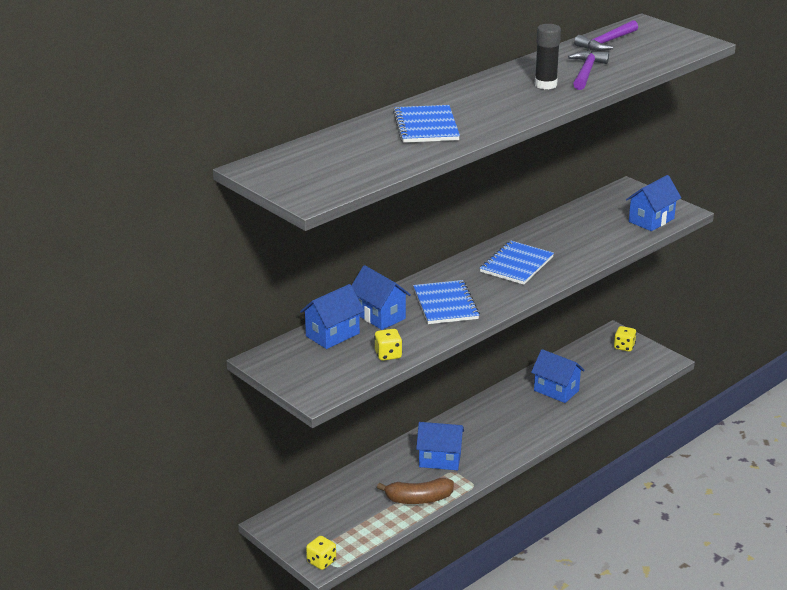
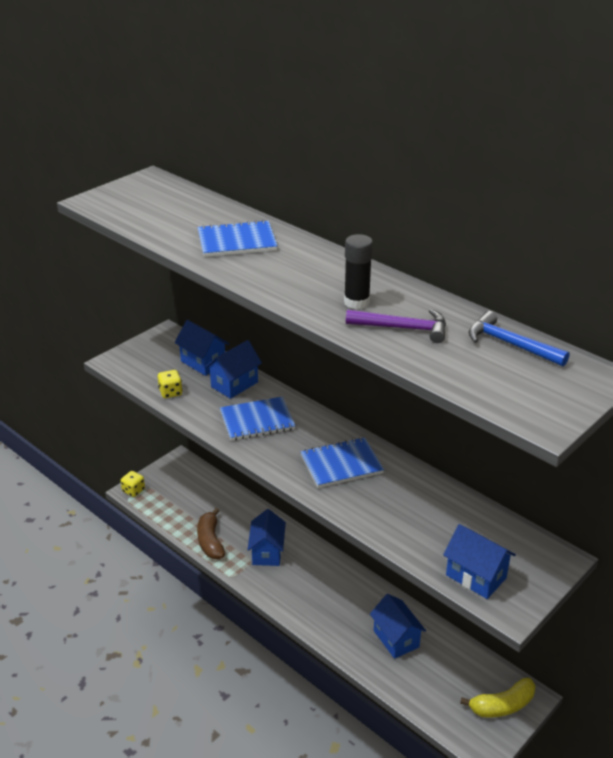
camera: 85 degrees right, 5 degrees up
blue notebook [480,240,554,285] -> blue notebook turned 45 degrees counterclockwise [301,437,384,488]
blue house [531,349,585,403] -> blue house turned 60 degrees counterclockwise [370,594,426,659]
purple hammer [574,20,638,51] -> blue hammer [468,311,569,367]
yellow dice [614,326,637,352] -> yellow banana [460,678,536,718]

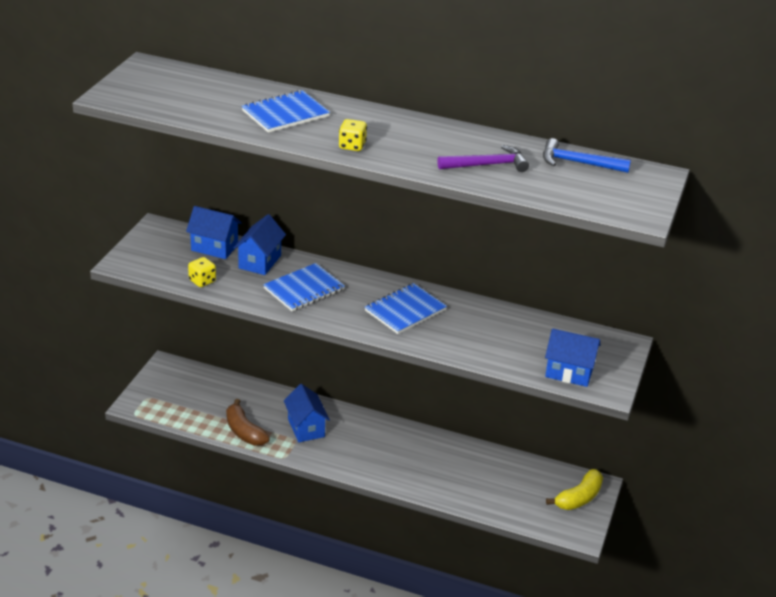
camera: 25 degrees left, 0 degrees up
yellow dice [121,471,145,497] -> yellow dice moved to [339,119,367,151]
black glue stick [344,234,373,309] -> none
blue house [370,594,426,659] -> none

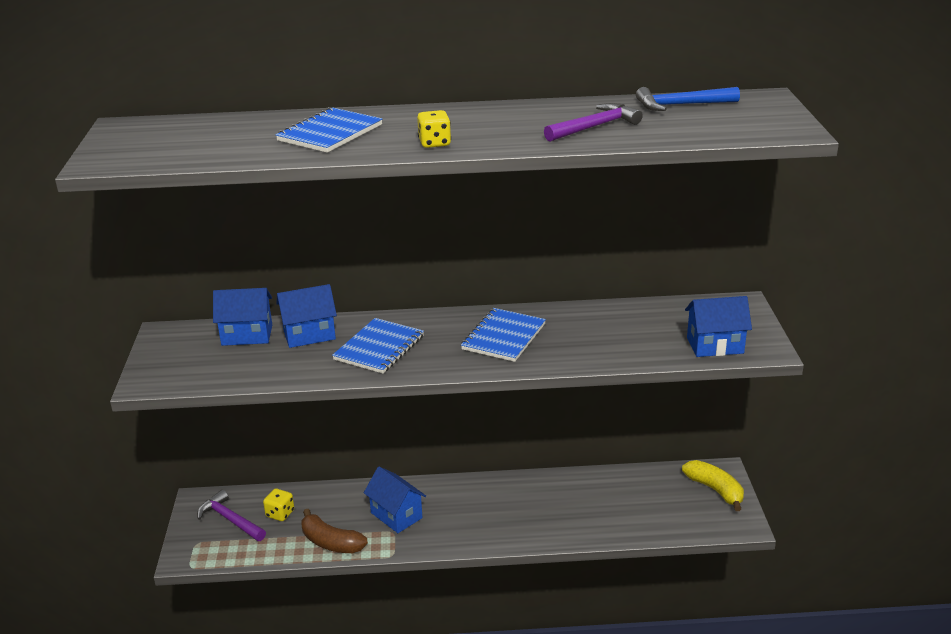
camera: 20 degrees left, 5 degrees down
yellow dice [188,257,216,287] -> yellow dice moved to [263,488,294,521]
blue house [233,214,286,275] -> blue house turned 75 degrees clockwise [277,284,337,348]
yellow banana [546,469,603,510] -> yellow banana turned 60 degrees counterclockwise [682,460,744,511]
none -> purple hammer [197,490,266,541]

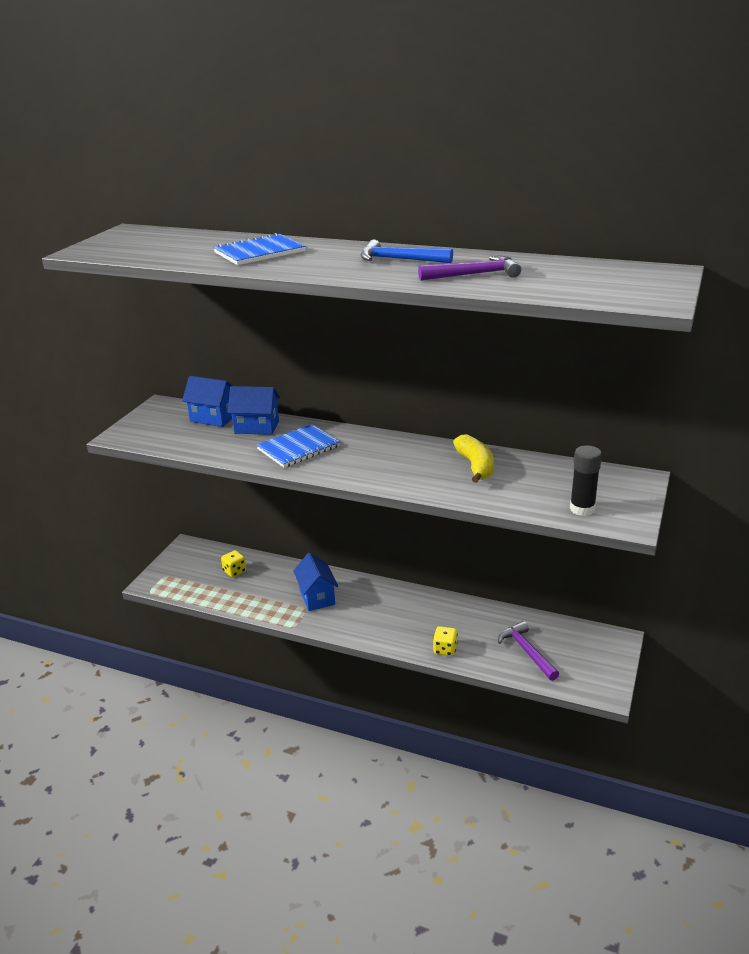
camera: 25 degrees right, 0 degrees up
purple hammer [197,490,266,541] -> purple hammer moved to [498,621,559,681]
brown banana [301,509,368,553] -> none
yellow dice [417,110,451,148] -> yellow dice moved to [433,626,458,656]
blue notebook [461,308,546,362] -> none
blue hammer [636,87,740,111] -> blue hammer moved to [361,240,453,263]
yellow banana [682,460,744,511] -> yellow banana moved to [453,434,494,483]
blue house [685,296,752,357] -> black glue stick [570,445,602,516]

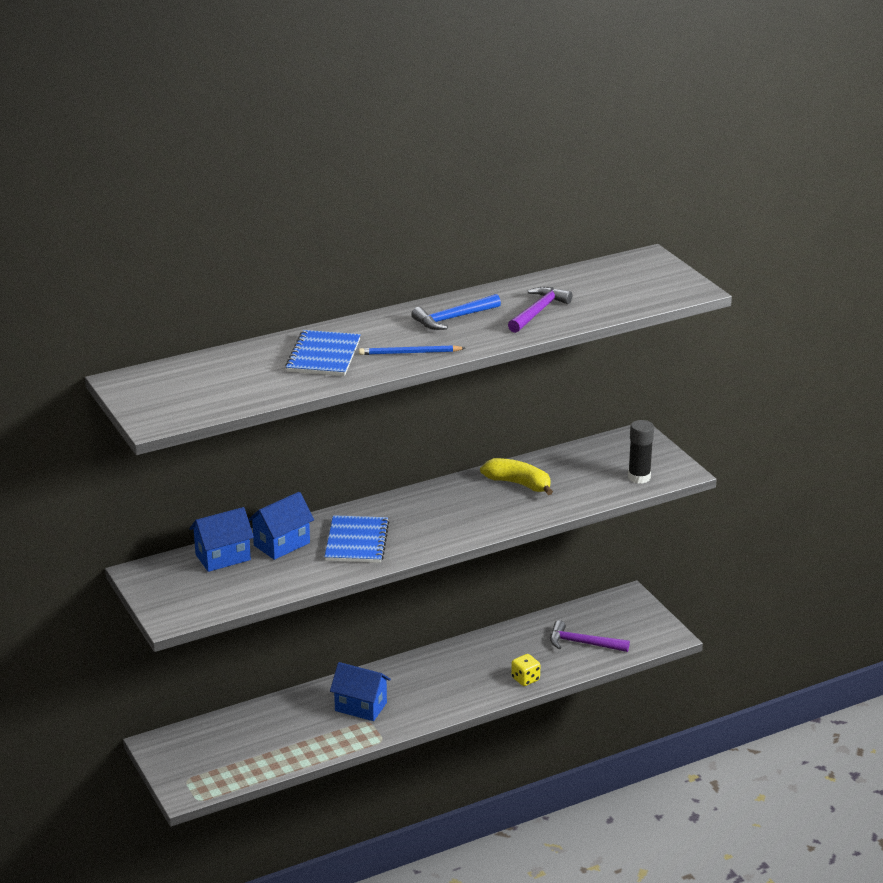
camera: 50 degrees left, 0 degrees up
yellow dice [221,550,246,577] -> none
none -> blue pencil [359,345,466,355]

